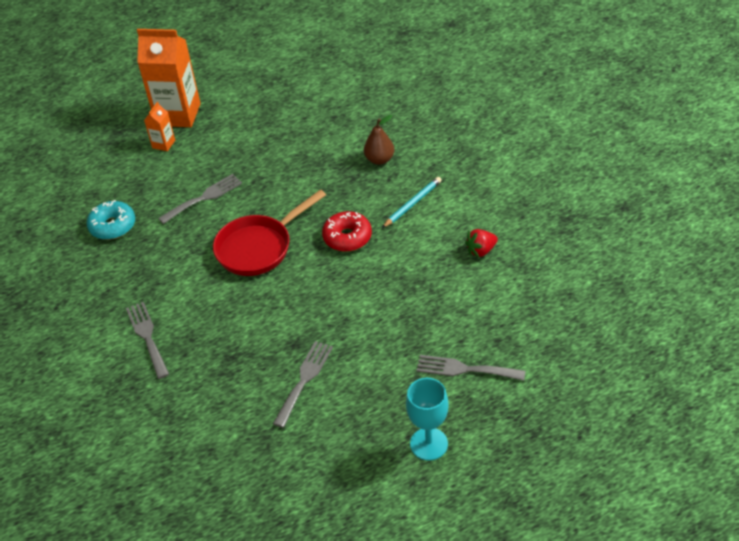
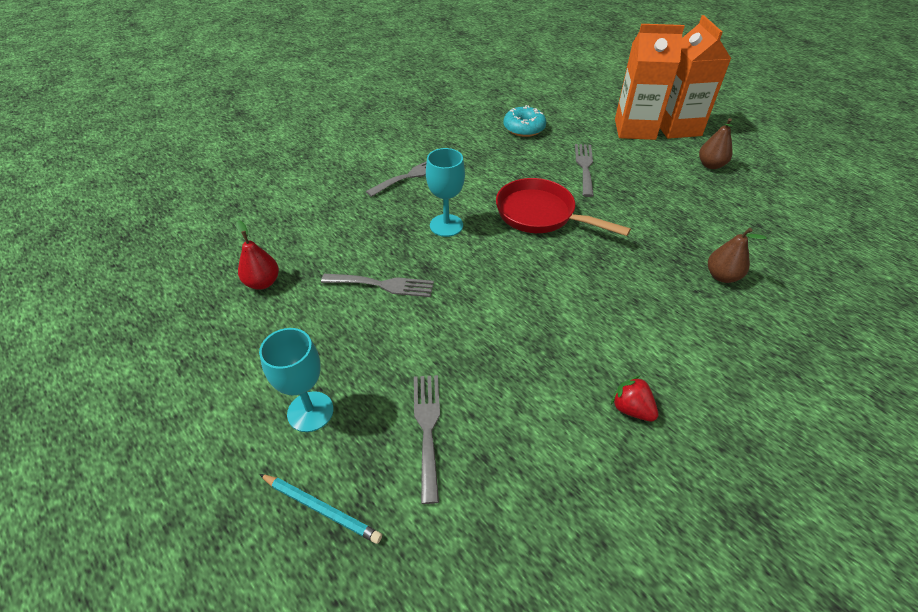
camera: 70 degrees right, 0 degrees up
orange carton [144,102,175,151] -> orange carton [615,24,685,140], size x2.20
grey fork [158,174,242,224] -> grey fork turned 120 degrees counterclockwise [575,144,594,197]
red donut [322,211,372,252] -> none
turquoise pencil [382,177,442,228] -> turquoise pencil moved to [259,474,382,544]
none -> red pear [236,220,279,290]
none -> turquoise goblet [426,148,465,237]
none -> brown pear [699,118,733,169]

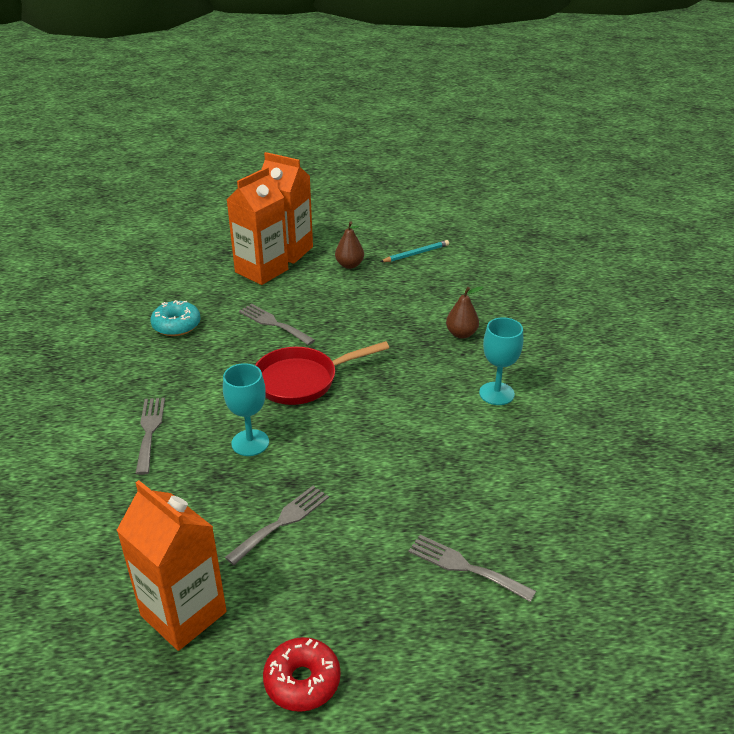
camera: 55 degrees left, 10 degrees down
red pear [236,220,279,290] -> orange carton [117,480,227,651]
turquoise goblet [259,328,333,432] -> turquoise goblet moved to [479,317,523,405]
turquoise pencil [259,474,382,544] -> turquoise pencil moved to [380,240,449,262]
red strawberry [611,375,658,421] -> none
none -> red donut [263,637,341,712]

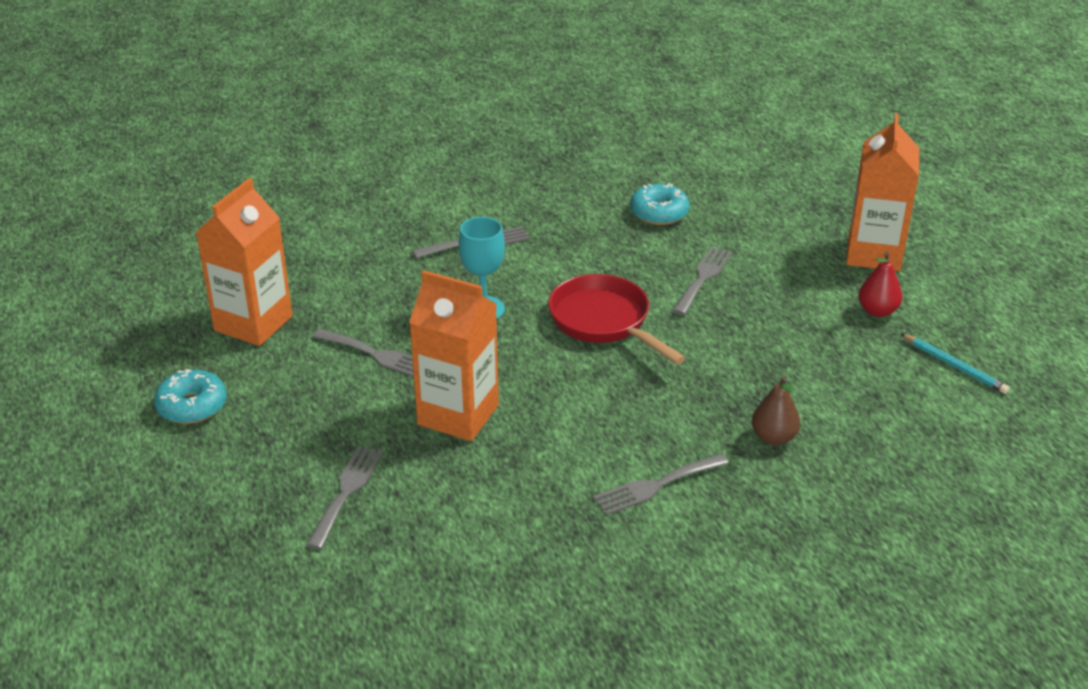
camera: 75 degrees right, 0 degrees up
orange carton [227,167,288,285] -> orange carton moved to [409,270,499,441]
red donut [263,637,341,712] -> turquoise donut [154,369,227,424]
brown pear [335,222,364,269] -> red pear [858,252,902,317]
turquoise goblet [479,317,523,405] -> grey fork [593,454,729,515]

